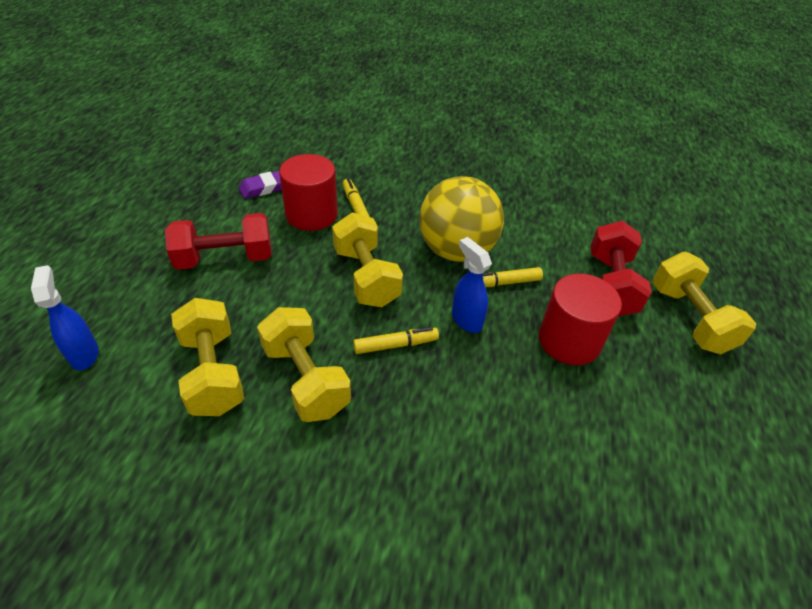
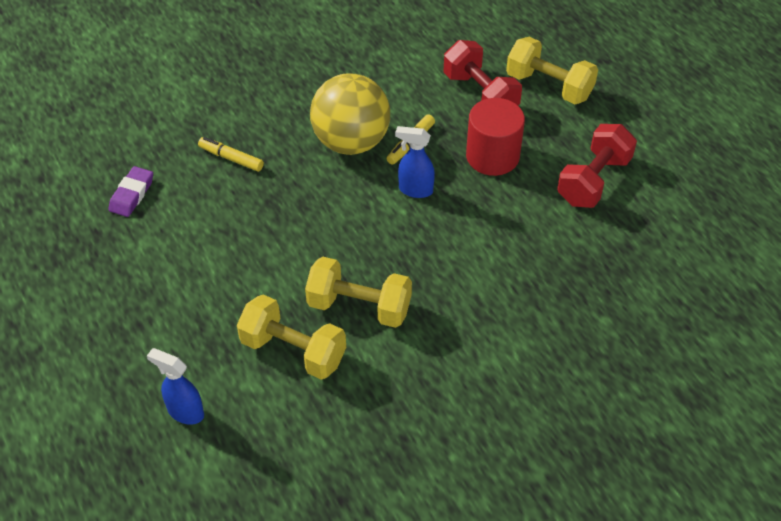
camera: 40 degrees left, 5 degrees up
red dumbbell [165,213,272,270] -> red dumbbell moved to [557,124,637,208]
red cylinder [279,154,338,231] -> none
yellow dumbbell [332,212,403,307] -> none
yellow marker [353,327,439,354] -> none

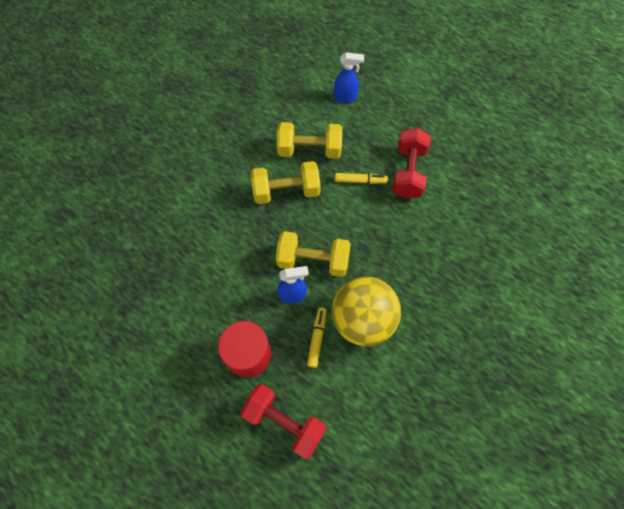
camera: 155 degrees right, 15 degrees up
purple eraser [108,166,153,217] -> none
yellow marker [198,137,264,172] -> yellow marker moved to [335,173,388,184]
yellow dumbbell [506,37,598,104] -> yellow dumbbell moved to [276,231,351,277]
red dumbbell [557,124,637,208] -> red dumbbell moved to [392,128,431,199]

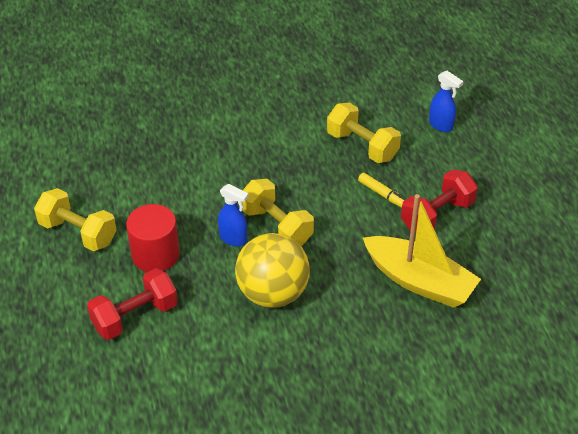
camera: 40 degrees right, 20 degrees down
red dumbbell [240,384,327,459] -> red dumbbell turned 75 degrees clockwise [87,268,178,340]
yellow dumbbell [251,161,321,204] -> yellow dumbbell moved to [34,188,117,251]
yellow marker [307,308,327,368] -> none
none -> yellow boat [363,194,481,308]

